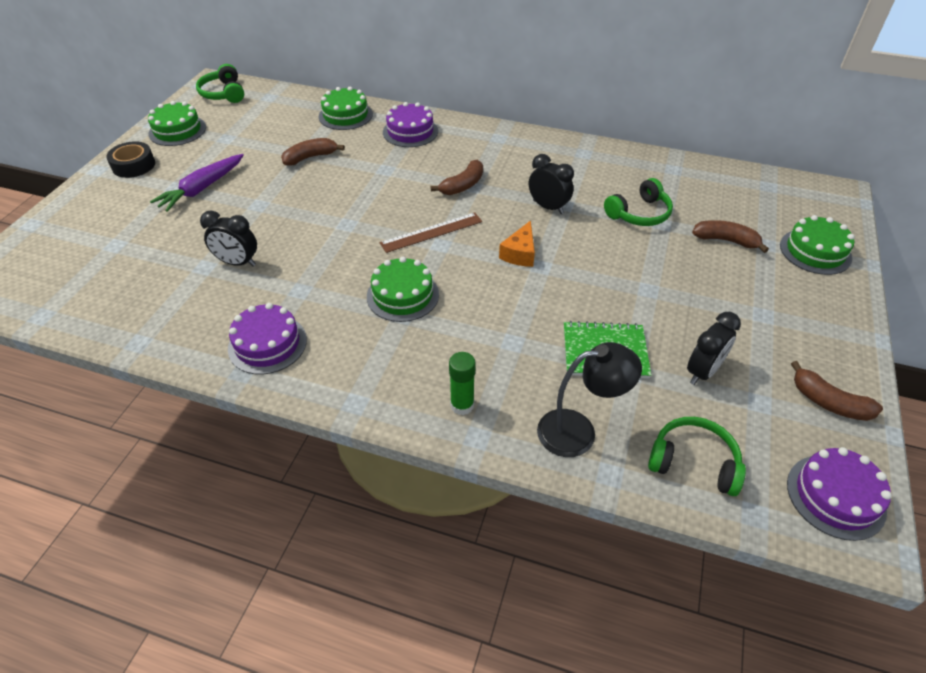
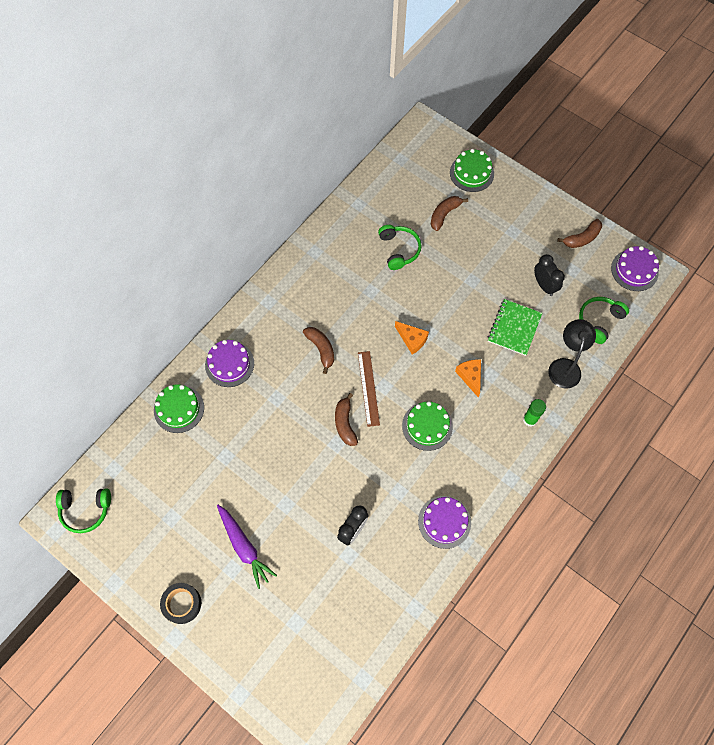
camera: 70 degrees left, 20 degrees up
green cake [148,101,206,146] -> none
brown banana [281,138,345,166] -> brown banana moved to [335,393,358,446]
black clock [529,154,574,214] -> none
none -> orange cheese [455,359,481,397]

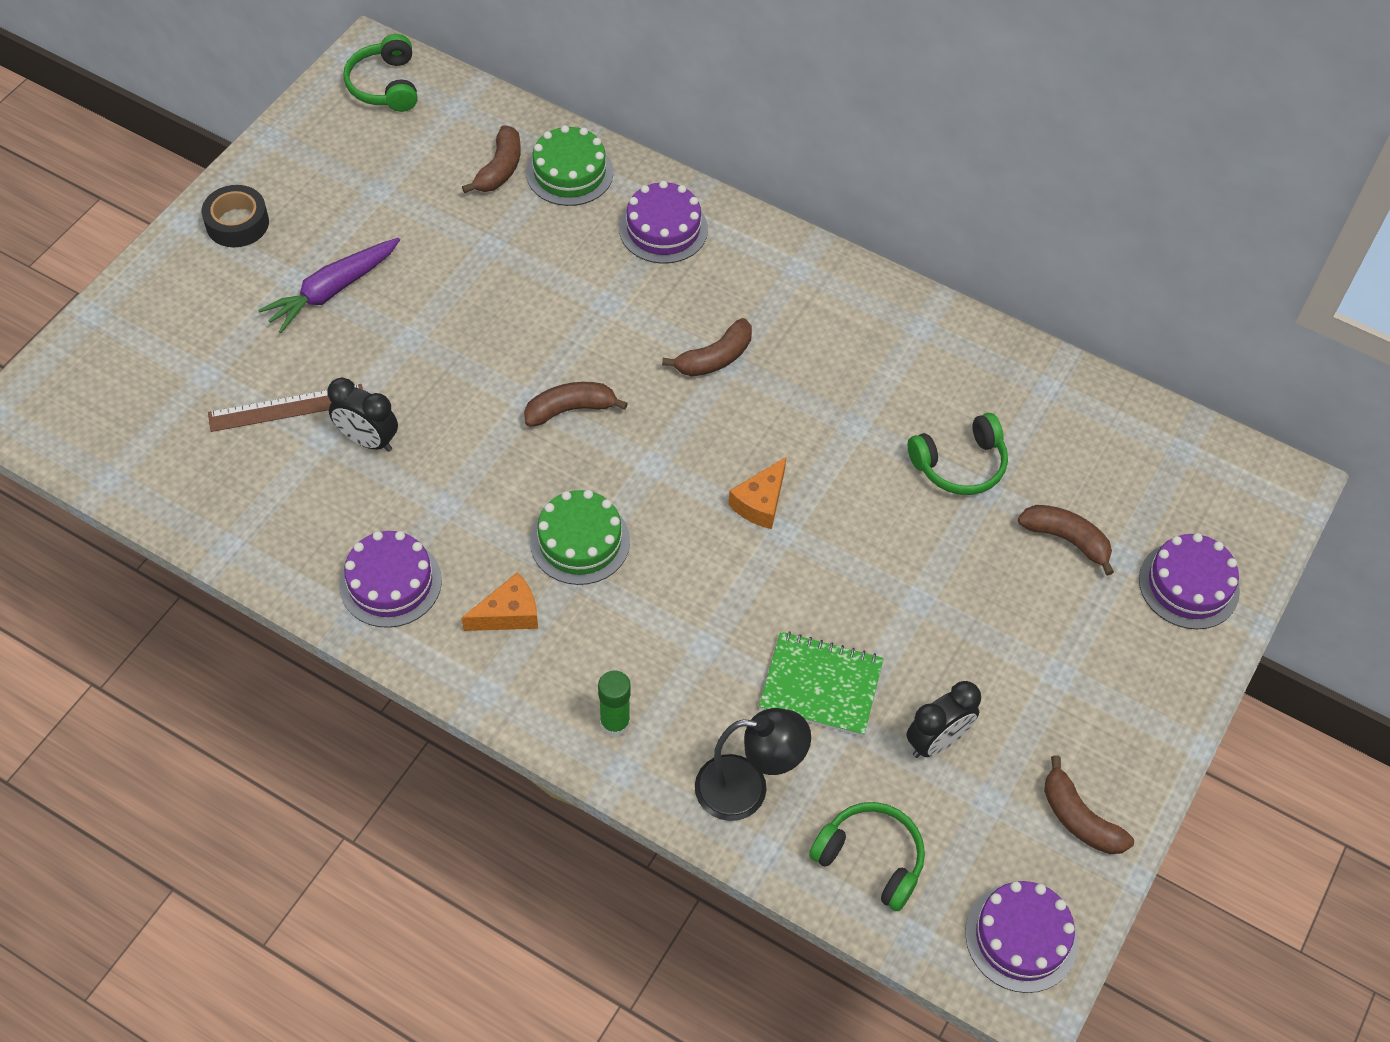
camera: 80 degrees right, 10 degrees down
brown ruler [358,351,380,427] -> brown ruler moved to [208,384,363,432]
green cake [450,149,494,192] -> purple cake [1139,533,1240,629]
orange cheese [455,359,481,397] -> orange cheese moved to [462,572,538,631]
none -> brown banana [462,125,521,193]

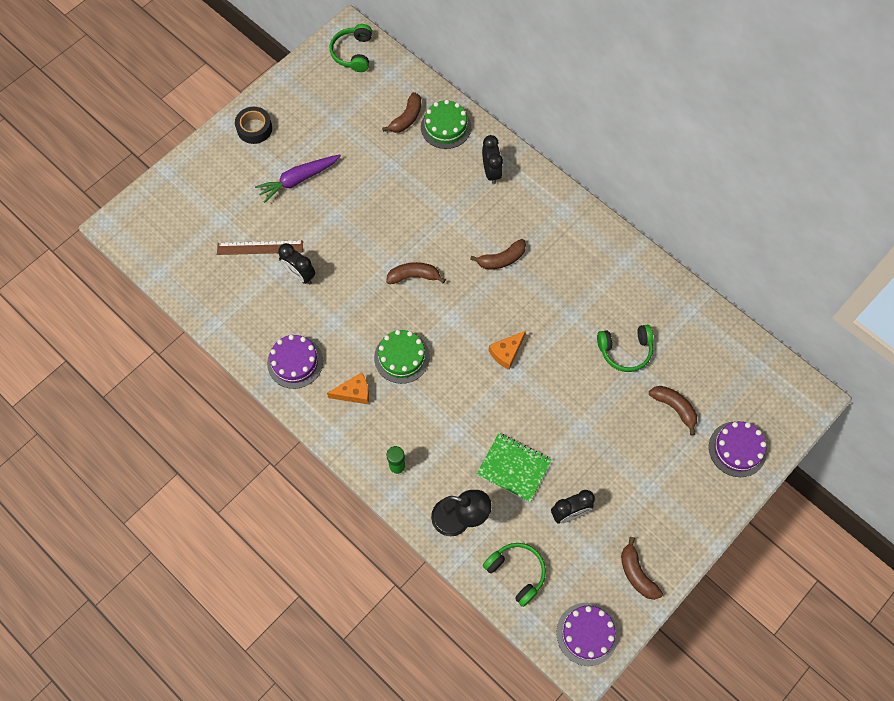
camera: 15 degrees right, 10 degrees up
purple cake [619,181,708,264] -> black clock [482,135,503,184]

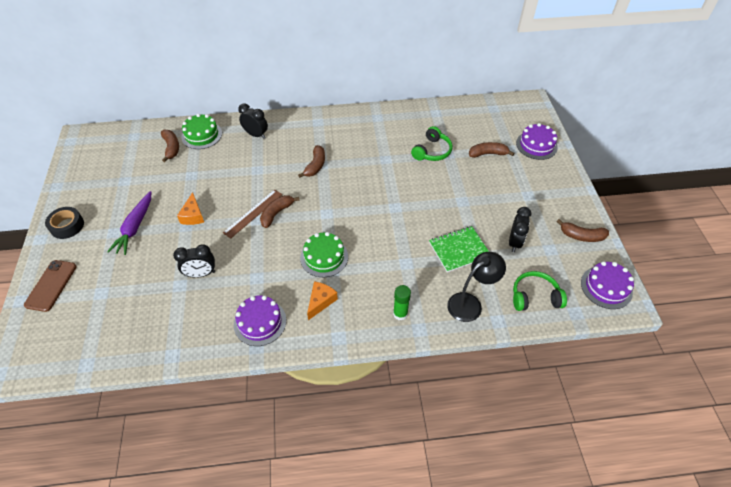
camera: 50 degrees left, 15 degrees down
brown ruler [217,240,303,255] -> brown ruler moved to [223,189,282,239]
green headphones [330,24,372,72] -> none
orange cheese [489,331,526,370] -> orange cheese moved to [177,192,204,225]
none -> brown phone [24,260,77,312]

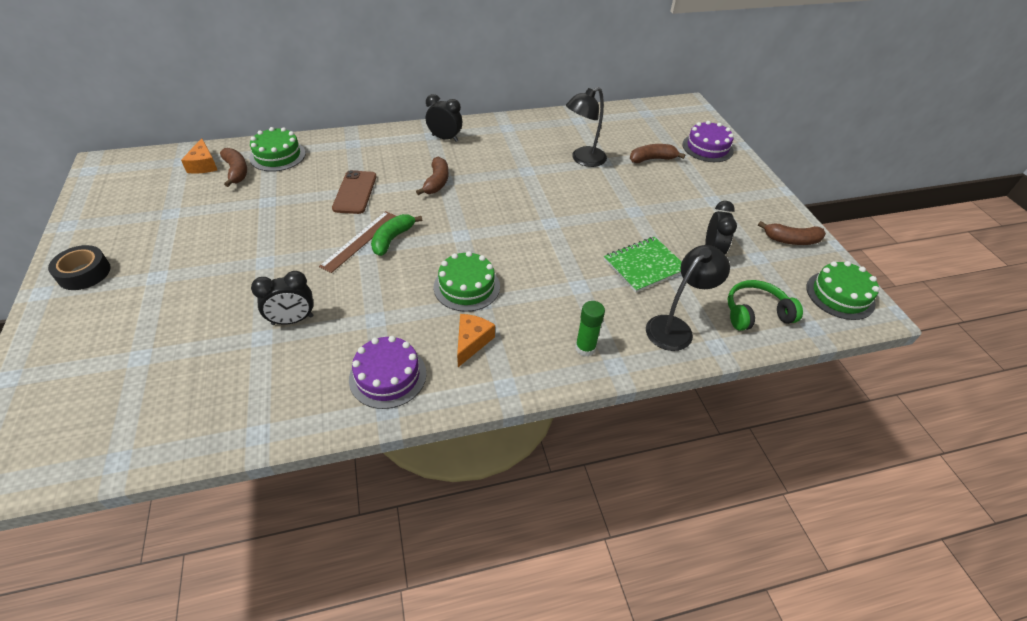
camera: 10 degrees left, 5 degrees down
brown phone [24,260,77,312] -> brown phone moved to [332,170,377,214]
purple carrot [107,191,151,255] -> none
orange cheese [177,192,204,225] -> orange cheese moved to [181,138,217,173]
black clock [238,104,268,139] -> black clock moved to [426,94,462,142]
brown banana [260,195,300,228] -> green banana [371,214,422,256]
green headphones [411,126,453,161] -> black lamp [566,87,607,167]
purple cake [581,261,634,309] -> green cake [806,261,879,320]

